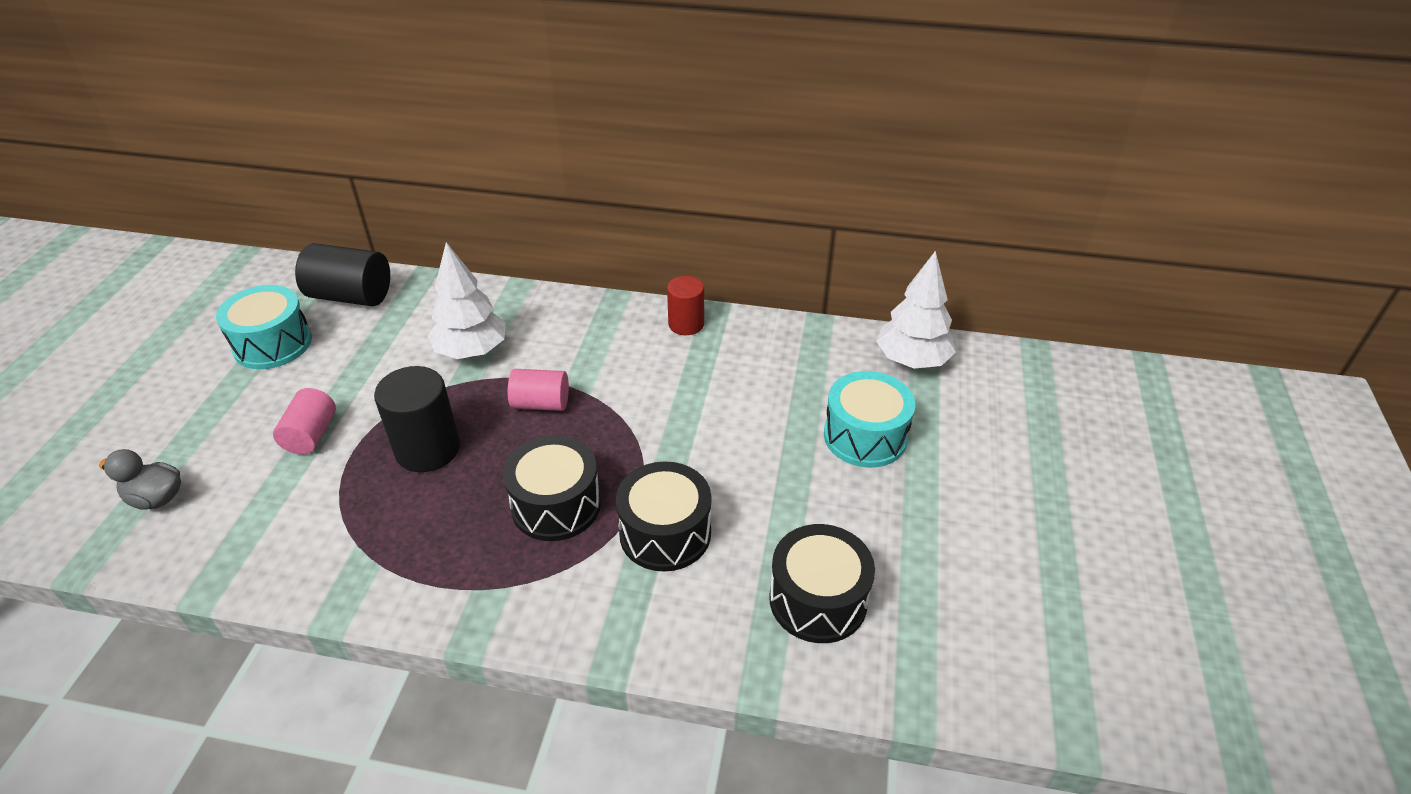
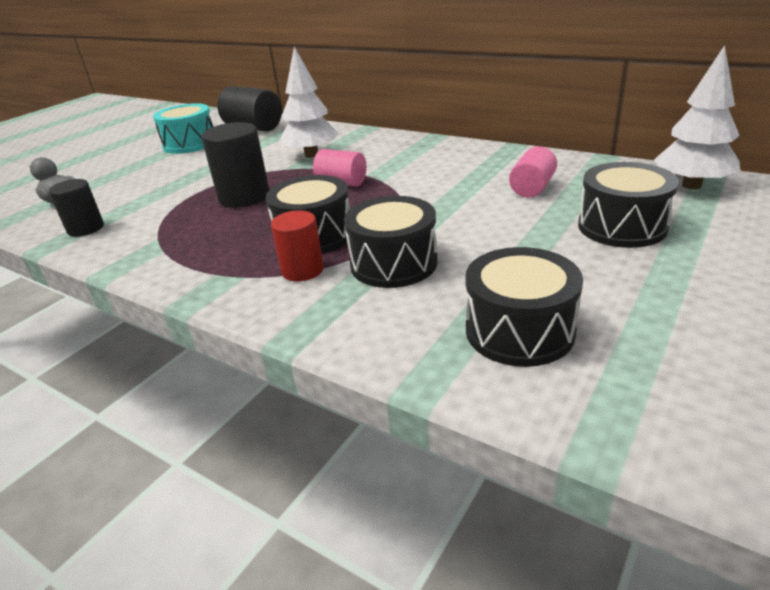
camera: 25 degrees right, 10 degrees down
pink cylinder [273,388,336,455] -> pink cylinder moved to [509,146,557,197]
red cylinder [667,276,704,335] -> red cylinder moved to [271,210,324,281]
turquoise drum [824,371,915,468] -> black drum [578,162,679,248]
none -> black cylinder [48,179,104,237]

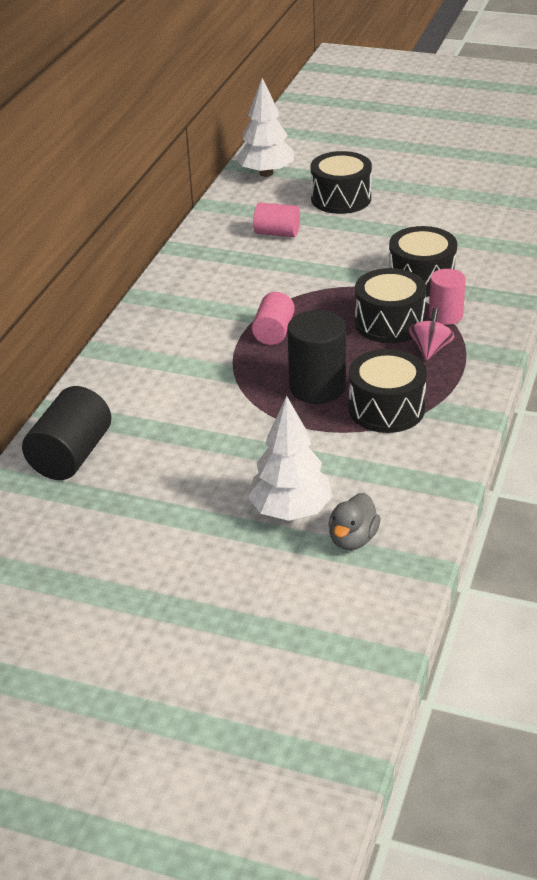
camera: 105 degrees left, 5 degrees up
black cylinder [48,179,104,237] -> none
turquoise drum [153,103,213,154] -> none
red cylinder [271,210,324,281] -> pink cylinder [429,269,466,325]
white tree [279,47,339,158] -> white tree moved to [247,396,333,521]
black drum [465,247,583,367] -> black drum moved to [349,349,427,433]
none -> pink spinning top [409,308,454,360]

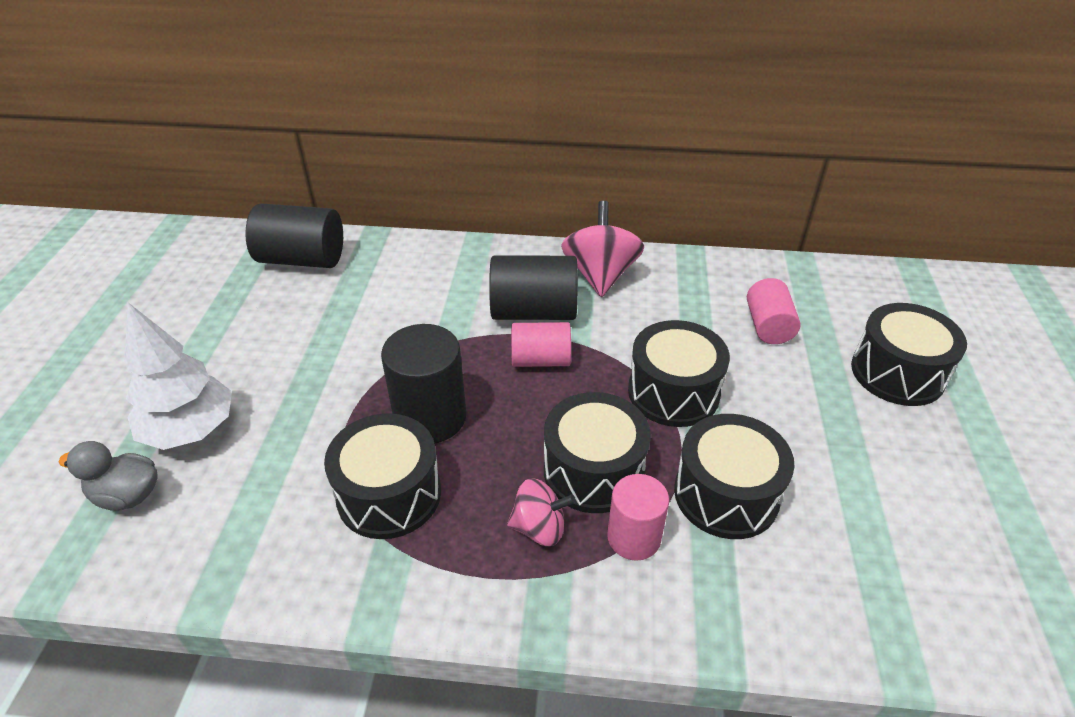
camera: 75 degrees right, 5 degrees up
white tree [236,78,294,177] -> none
none -> black cylinder [489,255,578,320]
none -> pink spinning top [561,201,644,297]
none -> black drum [628,320,730,427]

